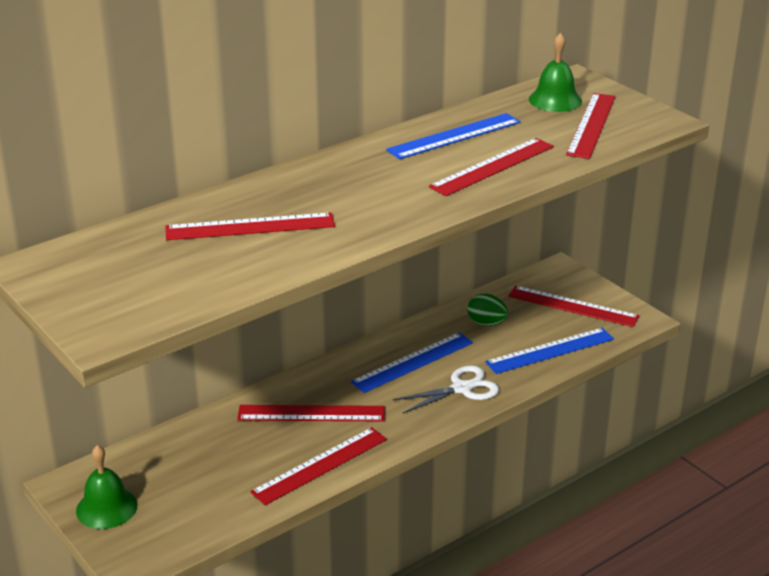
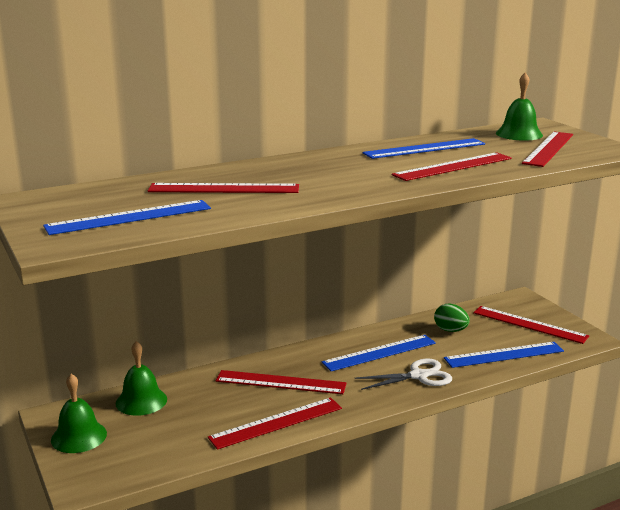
camera: 10 degrees right, 10 degrees down
none -> blue ruler [43,200,211,235]
none -> green bell [116,341,167,416]

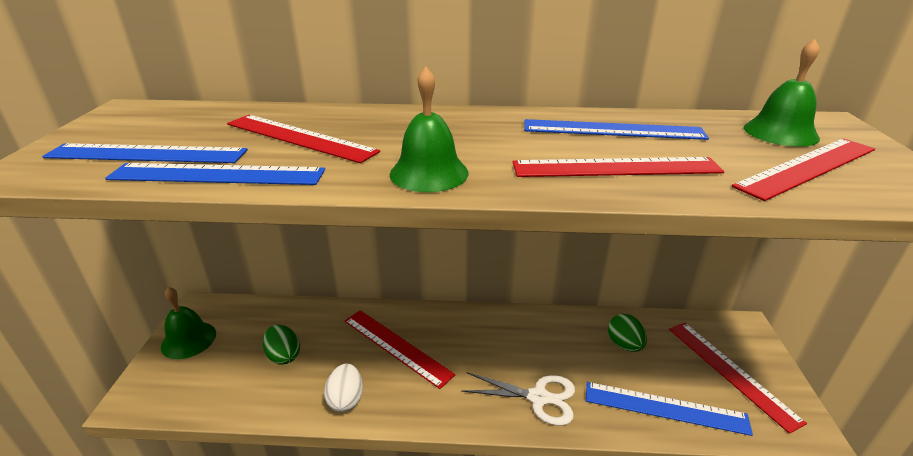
camera: 30 degrees right, 10 degrees up
green bell [116,341,167,416] -> green bell moved to [390,67,468,192]
red ruler [208,397,342,450] -> white egg [324,364,363,412]
blue ruler [322,335,436,371] -> blue ruler moved to [105,163,325,185]
none -> green egg [263,325,300,365]

